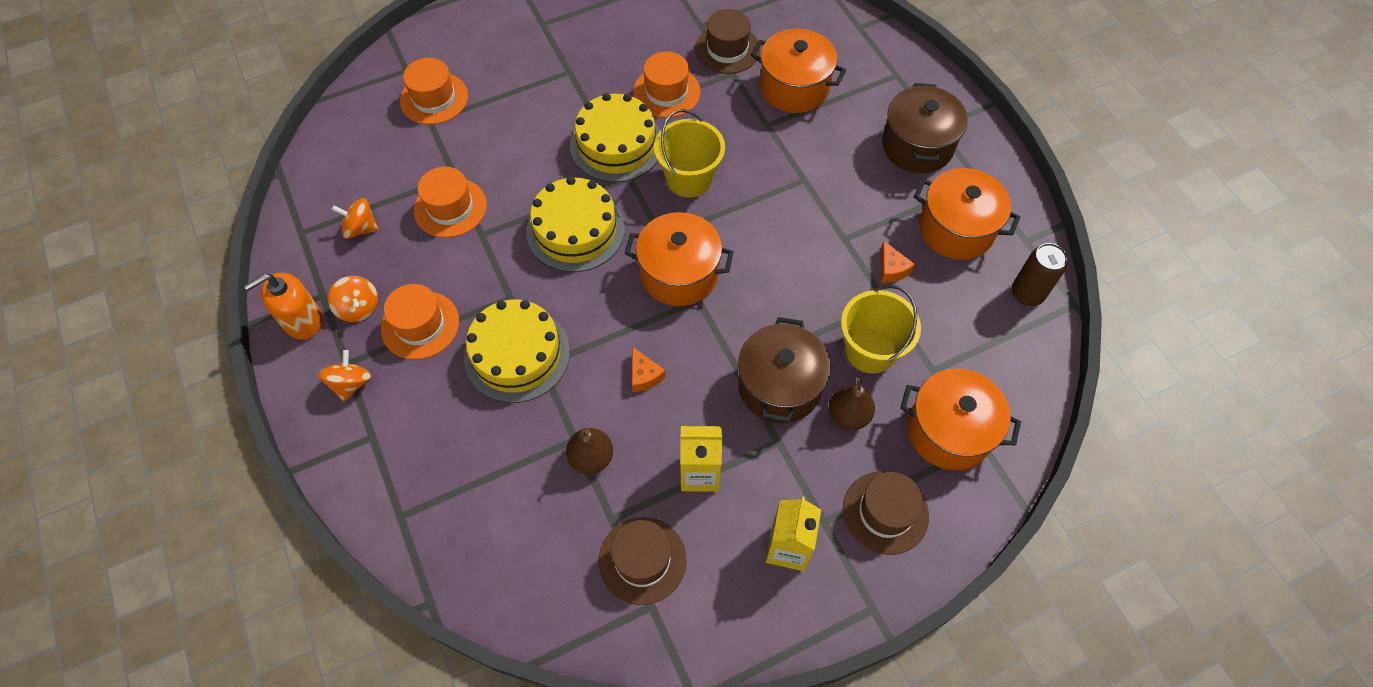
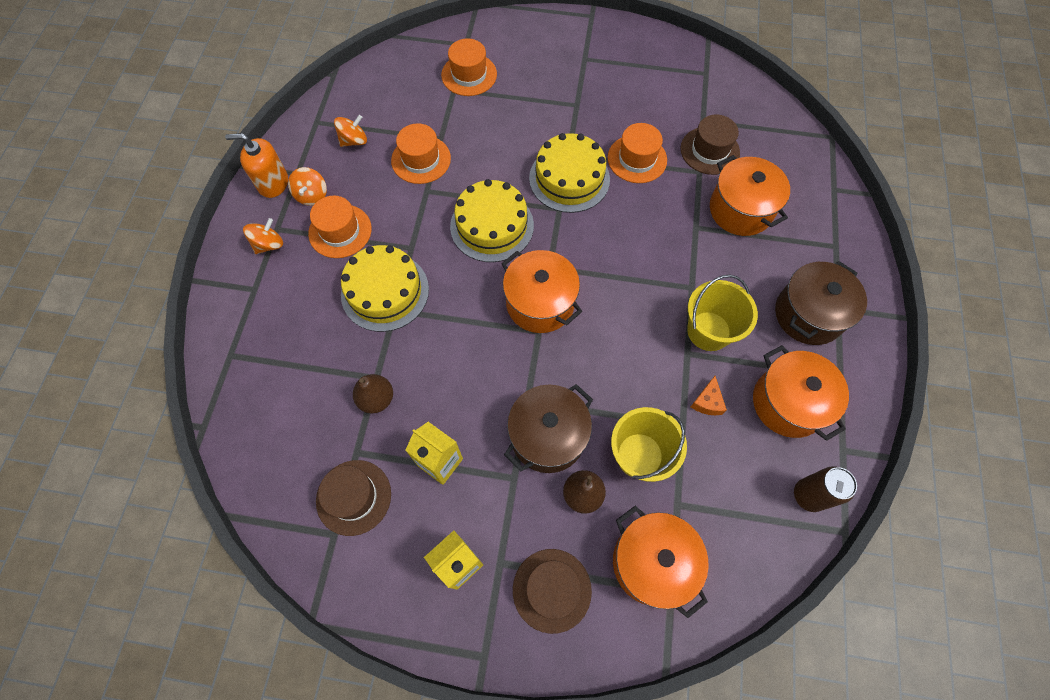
camera: 35 degrees right, 5 degrees up
orange spinning top [331,198,379,239] -> orange spinning top turned 105 degrees clockwise [334,115,367,147]
orange cheese [632,347,666,392] -> none
yellow bucket [654,109,725,198] -> yellow bucket moved to [687,275,758,351]

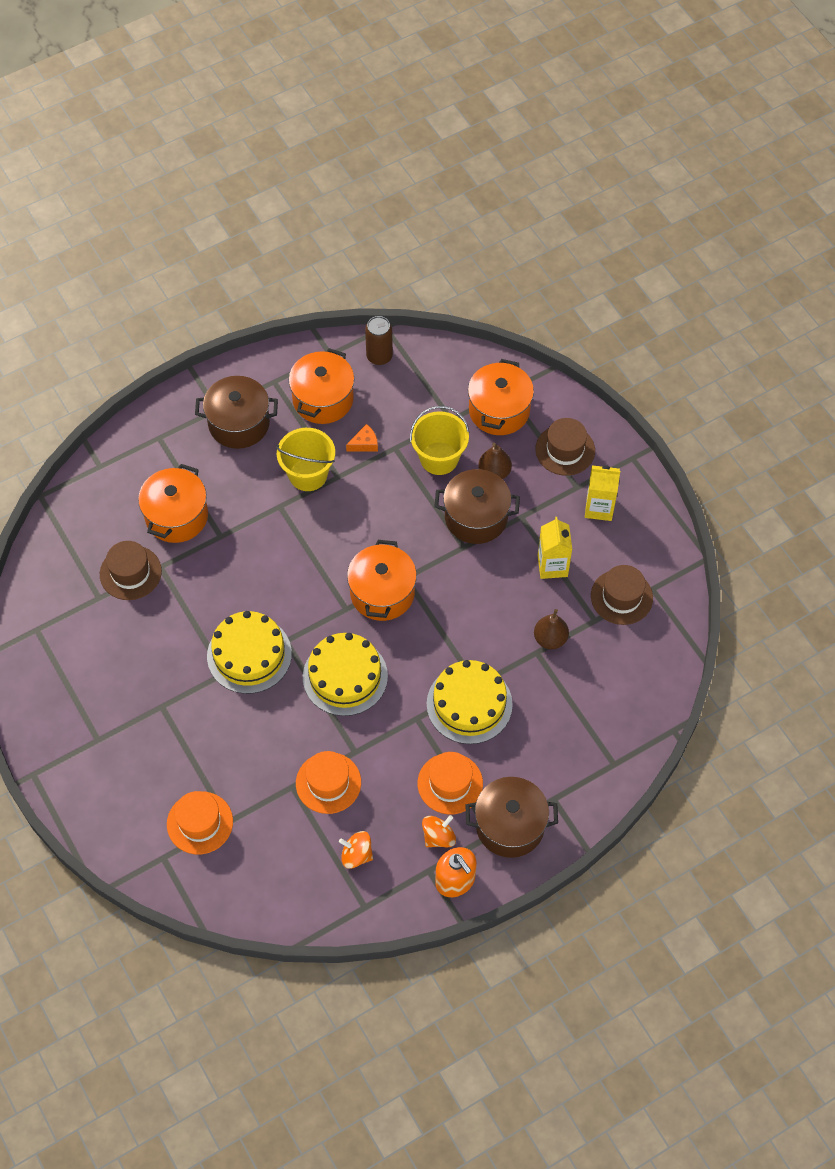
camera: 130 degrees left, 5 degrees down
orange spinning top [243,218,283,254] -> brown pot [466,777,558,858]
orange hat [608,123,667,183] -> none

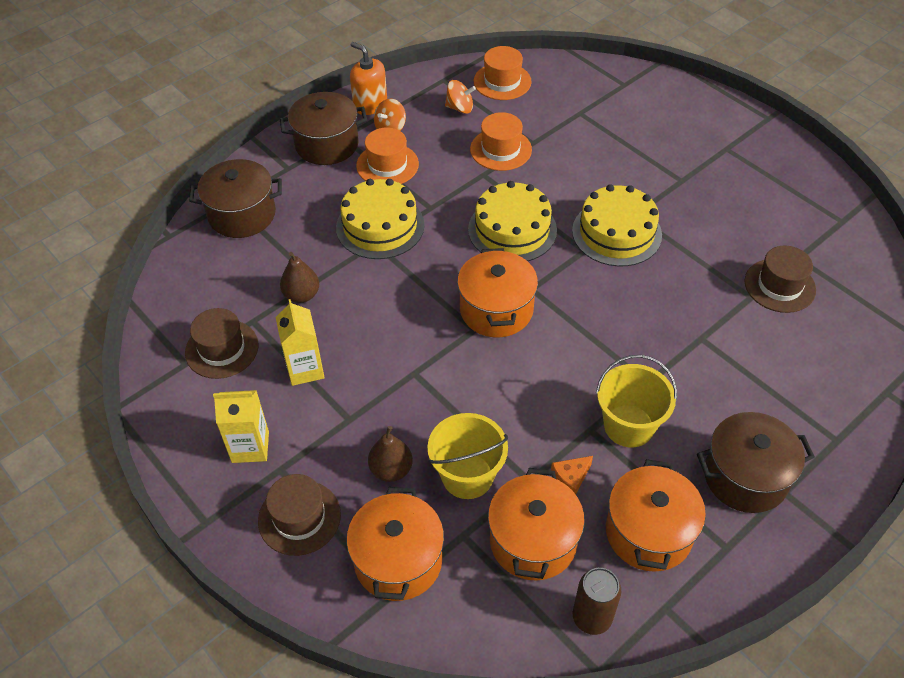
camera: 170 degrees right, 10 degrees down
orange pot [138,464,208,543] -> orange pot moved to [488,468,585,580]
orange hat [167,791,233,854] -> orange hat moved to [474,46,532,100]
brown pot [434,469,520,544] -> brown pot moved to [189,159,282,238]

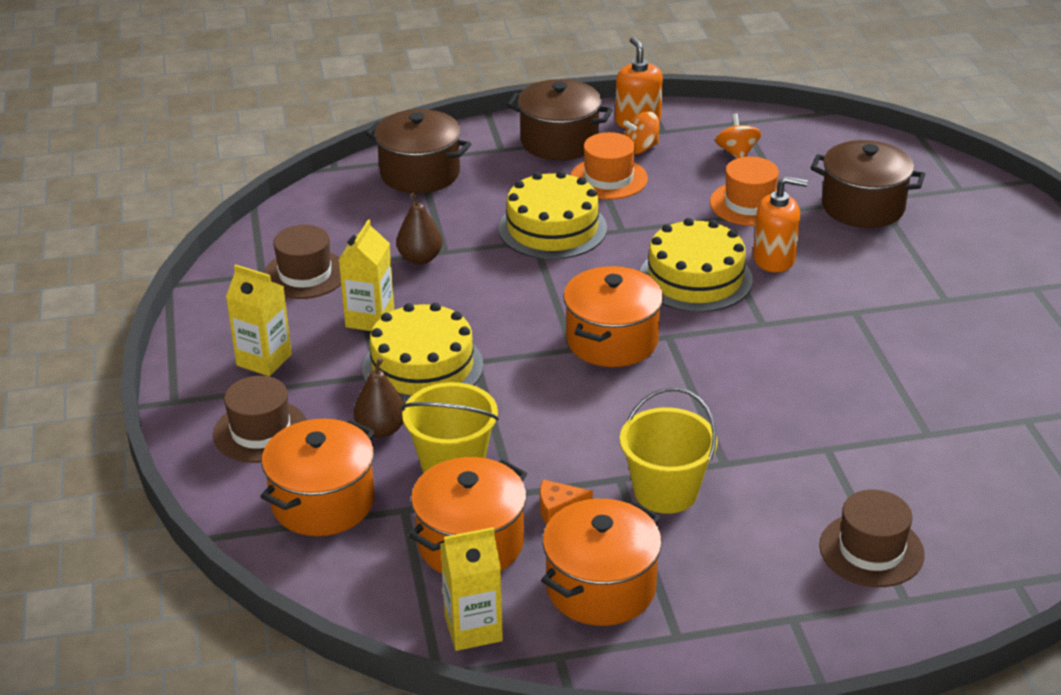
camera: 30 degrees right, 15 degrees down
orange spinning top [445,80,476,114] -> orange spinning top turned 135 degrees counterclockwise [715,113,762,158]
orange hat [474,46,532,100] -> none
yellow cake [572,184,662,266] -> yellow cake moved to [362,302,483,404]
brown can [573,568,621,635] -> yellow carton [440,527,503,651]
brown pot [697,412,815,513] -> brown pot moved to [811,140,925,228]
brown hat [745,246,816,313] -> brown hat moved to [819,490,925,587]
none -> orange soap dispenser [753,176,808,272]

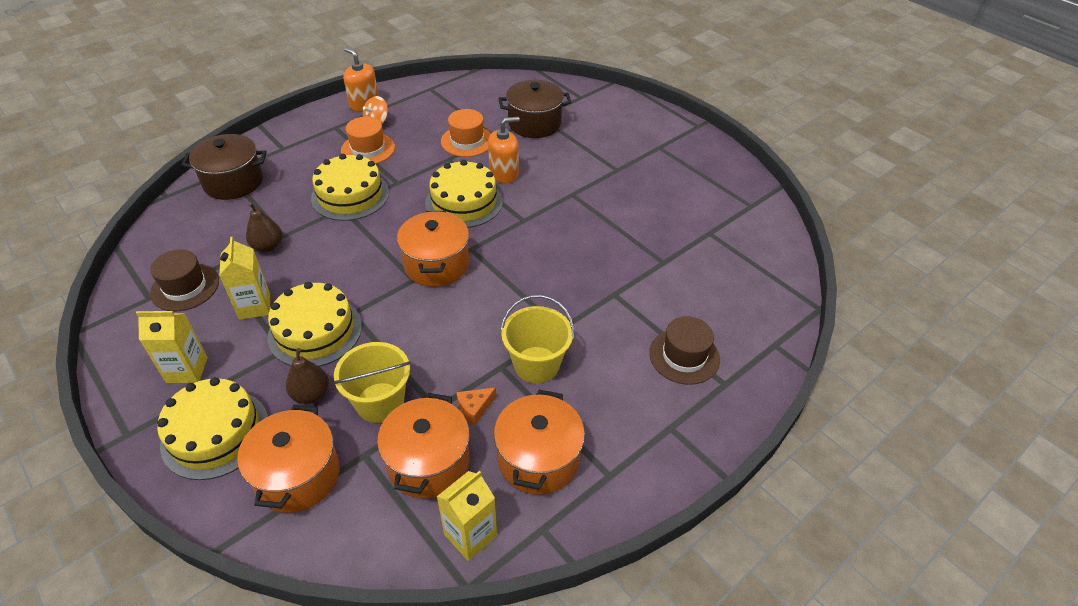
camera: 30 degrees left, 10 degrees up
brown hat [213,376,307,463] -> yellow cake [157,377,268,480]
brown pot [507,79,613,160] -> none
orange spinning top [715,113,762,158] -> none

